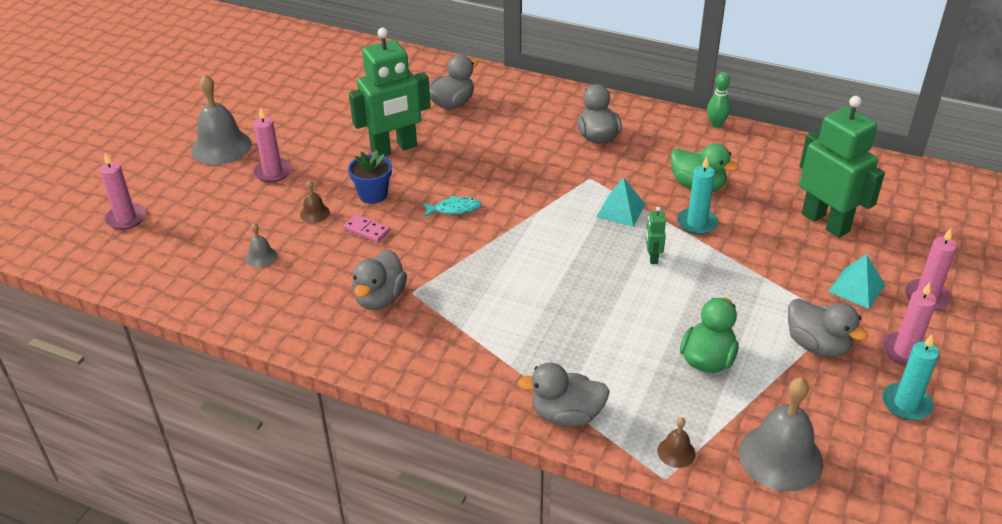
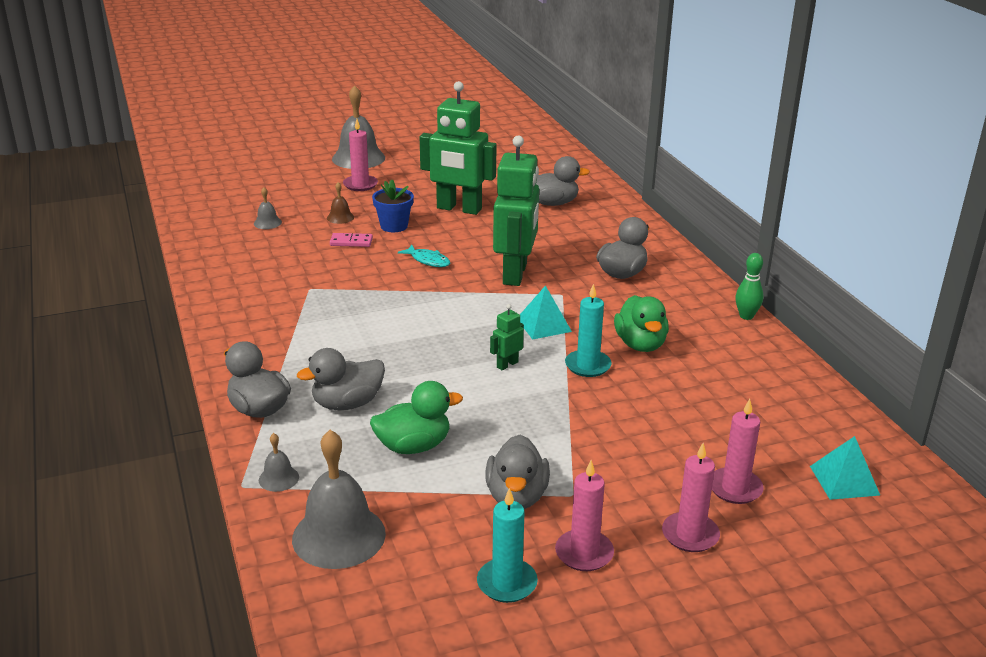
camera: 45 degrees right, 10 degrees down
pink candle [100,153,146,230] -> pink candle moved to [712,399,764,504]
pink domino [343,214,390,242] -> pink domino turned 75 degrees counterclockwise [330,233,373,247]
grey duck [352,250,407,310] -> grey duck moved to [297,348,385,410]
brown bell [657,417,696,468] -> grey bell [259,433,299,492]
green robot [800,96,885,238] -> green robot moved to [493,136,539,286]
turquoise pyramid [828,254,885,309] -> turquoise pyramid moved to [810,436,880,500]

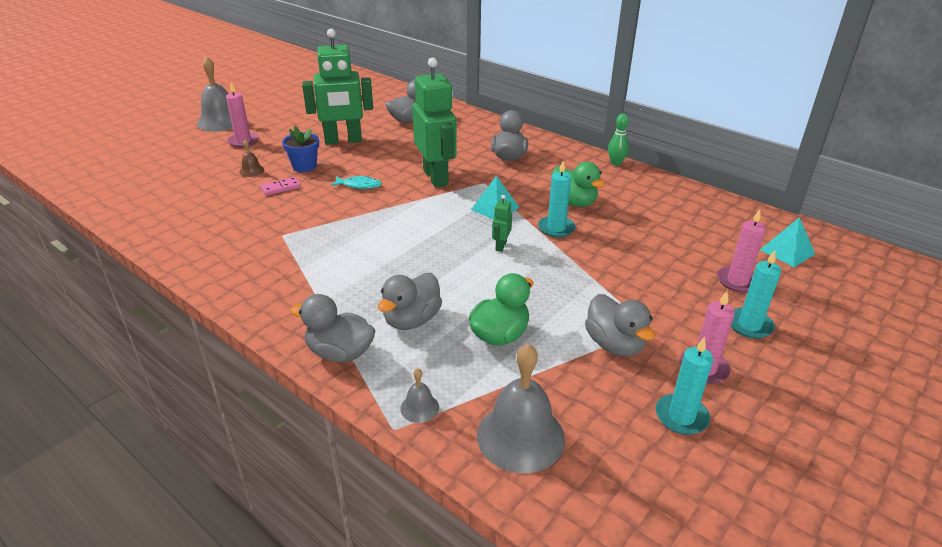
camera: 30 degrees left, 5 degrees up
grey bell [254,187,282,229] -> none
pink candle [662,443,720,552] -> turquoise candle [731,250,781,339]

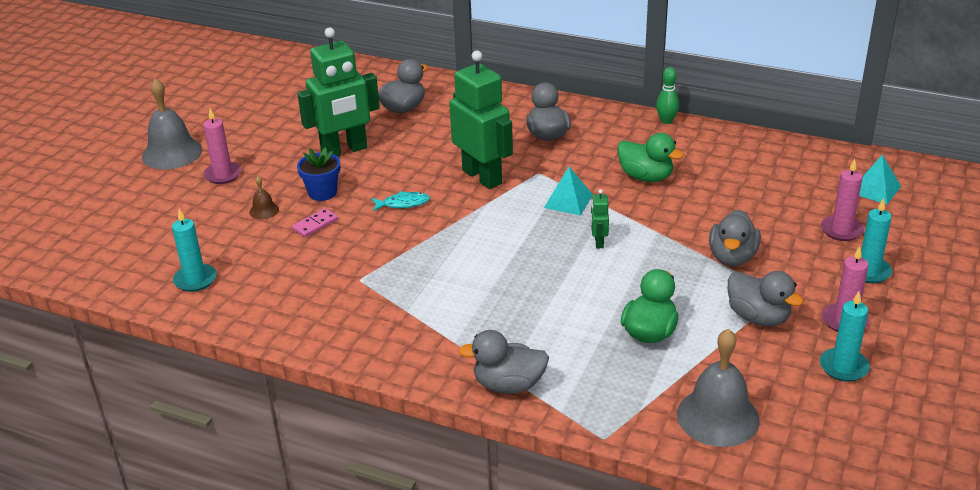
camera: 15 degrees left, 0 degrees up
grey duck [378,273,442,330] -> grey duck moved to [709,210,761,266]
grey bell [400,368,439,423] -> none
turquoise candle [538,161,576,237] -> turquoise candle moved to [172,209,217,292]

